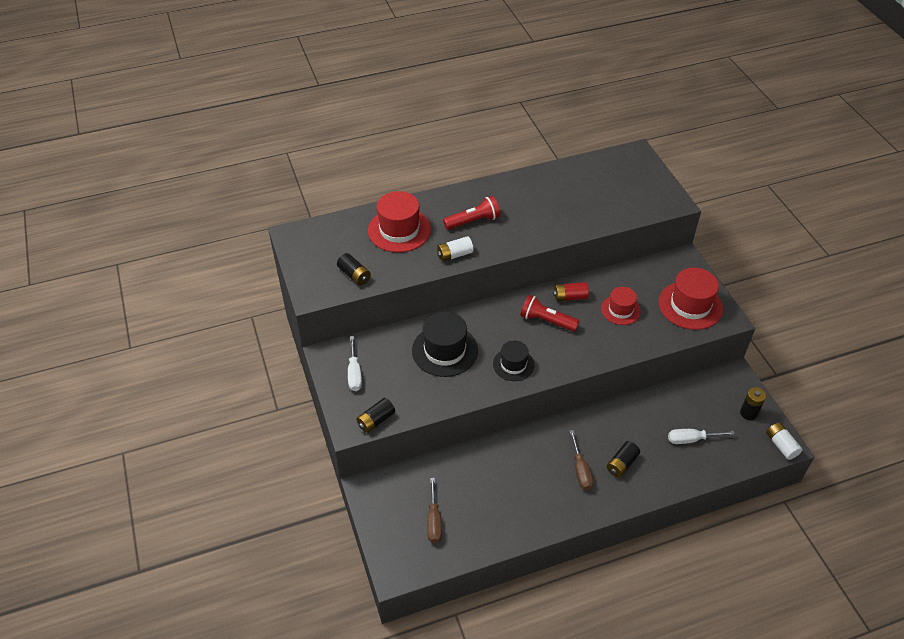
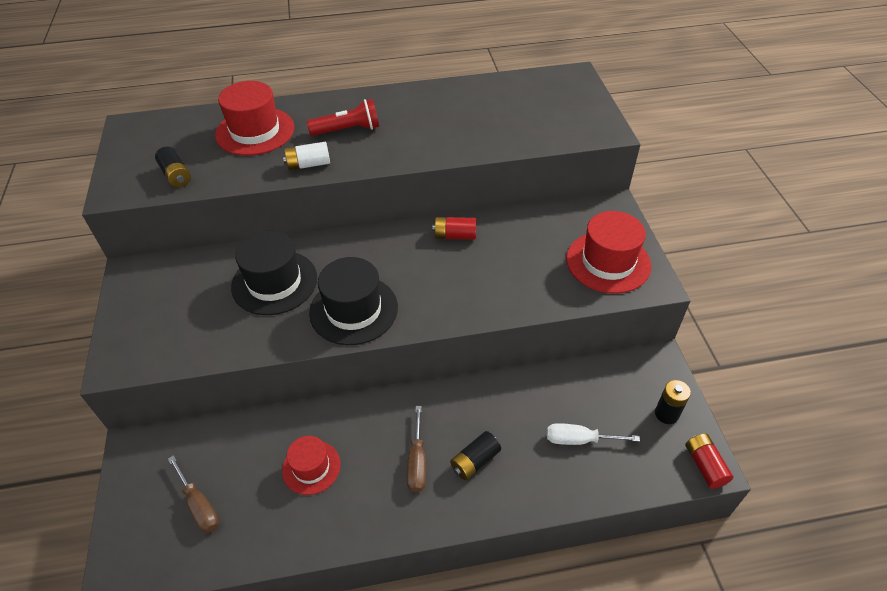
camera: 10 degrees right, 0 degrees up
white screwdriver [348,336,362,391] -> none
black battery [356,398,395,433] -> none
brown screwdriver [427,478,442,543] -> brown screwdriver turned 45 degrees counterclockwise [168,455,219,533]
black hat [493,341,534,381] -> black hat [309,257,398,345], size x1.62
red flashlight [520,295,579,332] -> none
red hat [601,287,641,325] -> red hat moved to [282,436,341,495]
white battery [766,423,803,460] -> red battery [685,433,734,489]

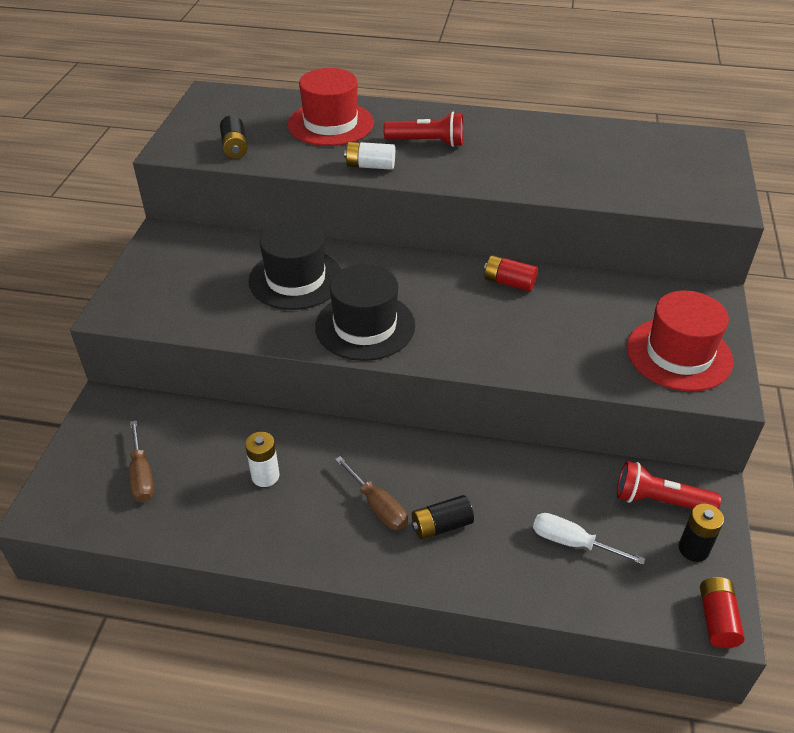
camera: 20 degrees right, 5 degrees down
red hat [282,436,341,495] -> white battery [245,432,280,487]
brown screwdriver [407,406,426,492] -> brown screwdriver turned 60 degrees counterclockwise [335,456,408,530]
none -> red flashlight [617,461,721,509]

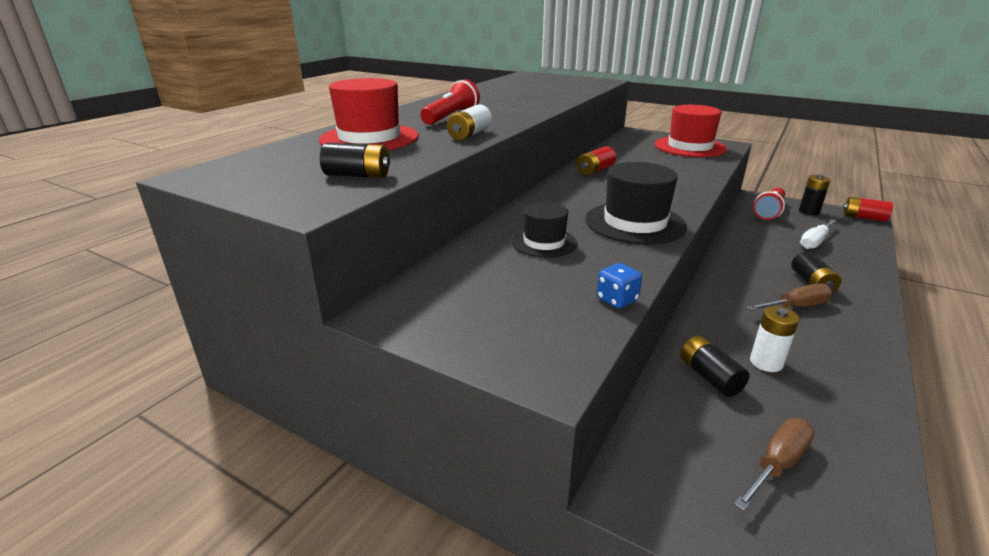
camera: 70 degrees left, 15 degrees down
brown screwdriver [129,420,154,502] -> brown screwdriver turned 45 degrees counterclockwise [734,418,815,511]
black hat [248,220,342,310] -> black hat [511,202,578,258], size x0.62
none -> blue dice [597,263,642,309]
none -> black battery [680,336,749,397]

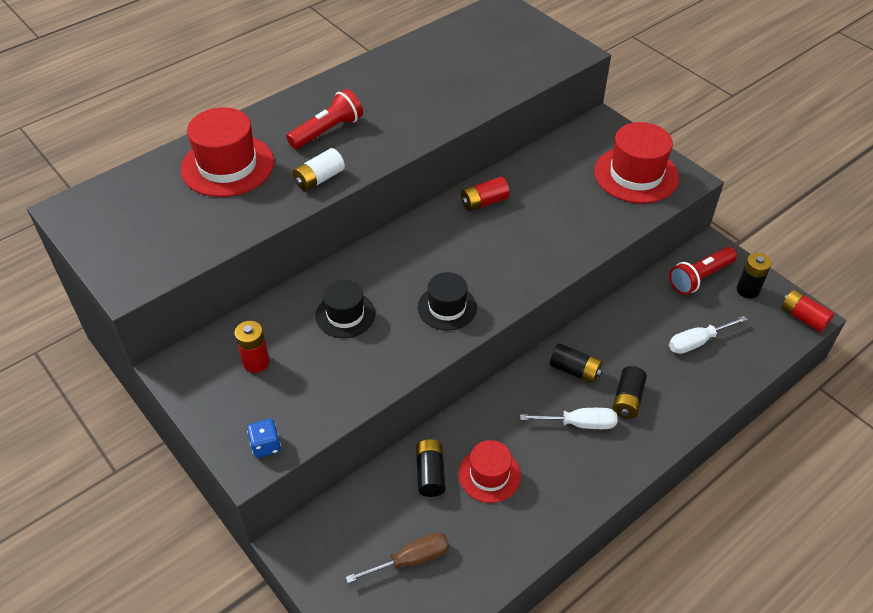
camera: 20 degrees right, 20 degrees up
black battery [320,143,390,178] -> black battery moved to [550,343,602,383]
black hat [585,162,687,245] -> black hat [418,272,477,331], size x0.62
blue dice [597,263,642,309] -> blue dice moved to [247,419,281,458]
brown screwdriver [746,284,833,311] -> white screwdriver [520,408,617,429]
white battery [750,306,800,372] -> red hat [458,440,521,503]
none -> red battery [234,321,270,373]

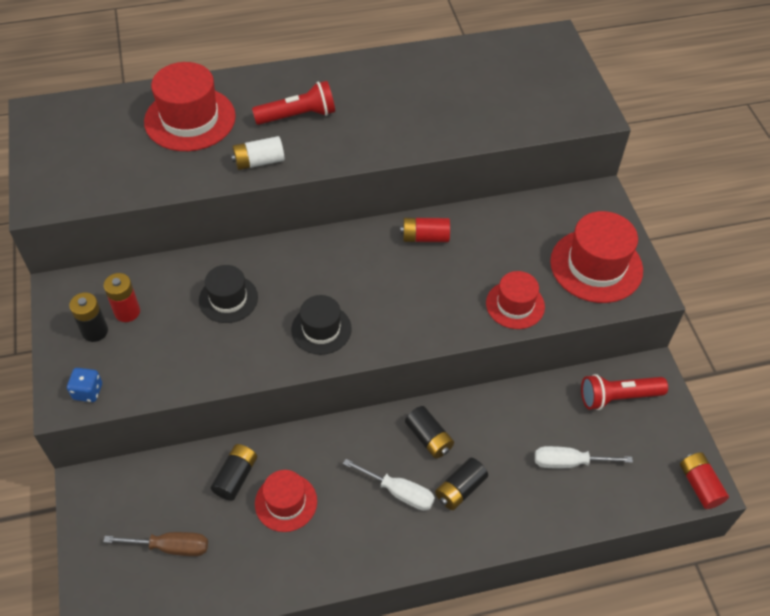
camera: 25 degrees right, 5 degrees up
black battery [737,253,771,299] -> black battery moved to [69,292,108,342]
none -> red hat [486,271,545,329]

